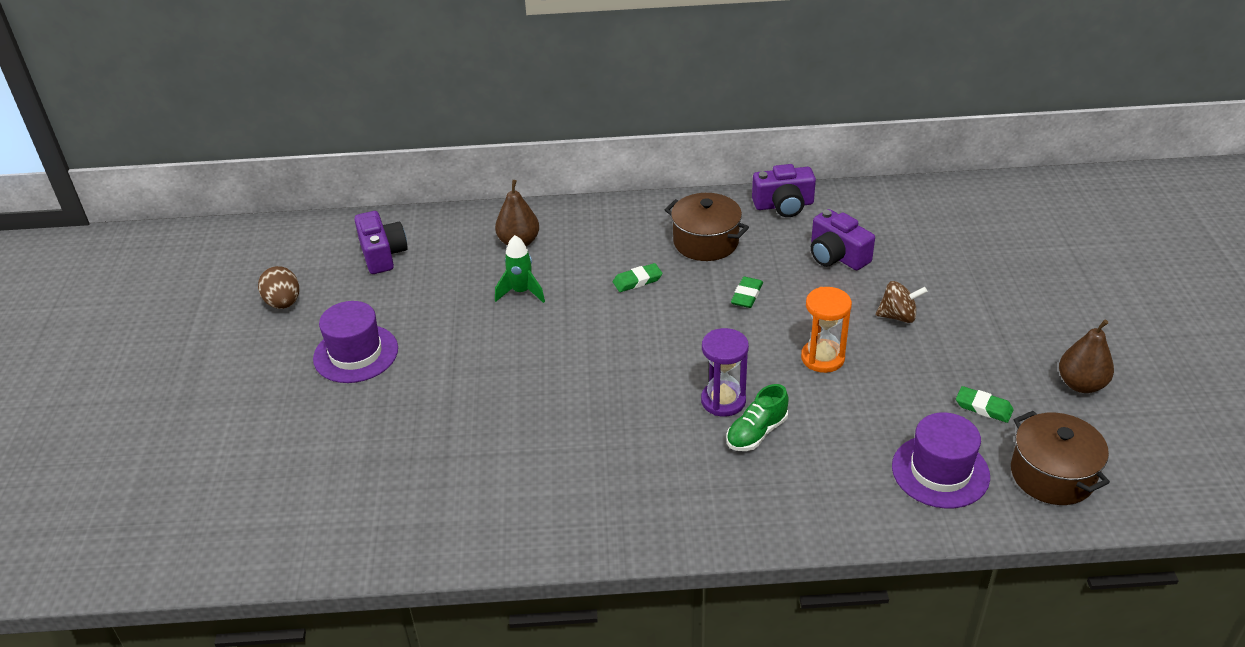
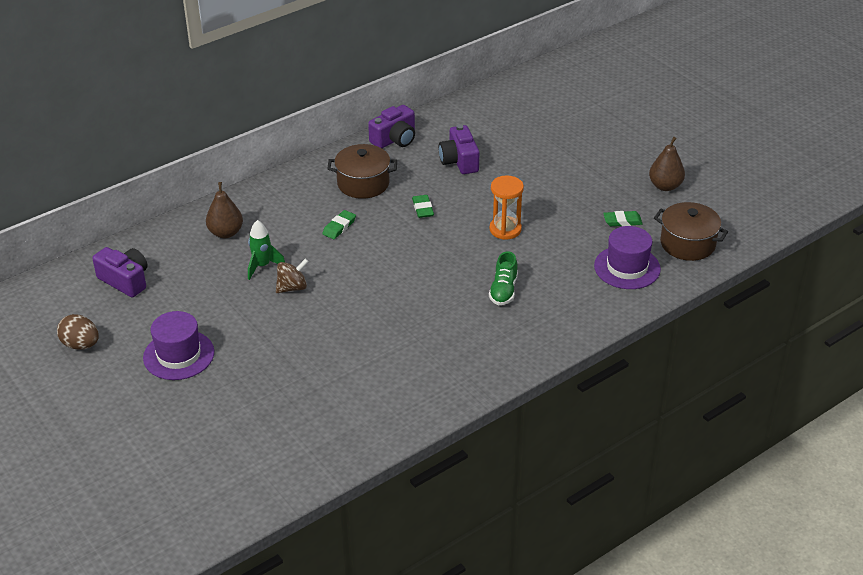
camera: 35 degrees left, 0 degrees up
purple hourglass [701,328,749,417] -> none
purple camera [811,209,875,270] -> purple camera turned 60 degrees clockwise [439,124,479,174]
brown spinning top [876,281,928,323] -> brown spinning top moved to [276,258,309,293]

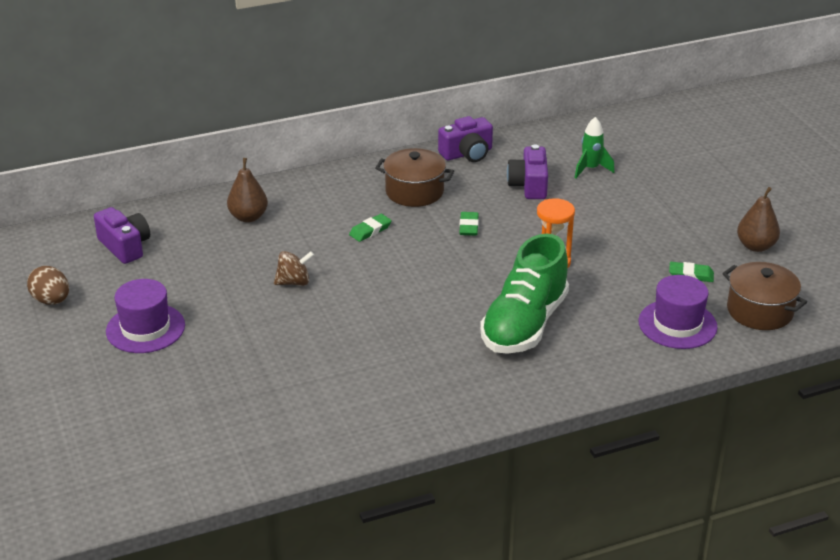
camera: 15 degrees right, 5 degrees down
green rocket [248,220,285,280] -> green rocket moved to [575,117,615,178]
green shoe [489,251,518,305] -> green shoe [480,233,569,354], size x2.06

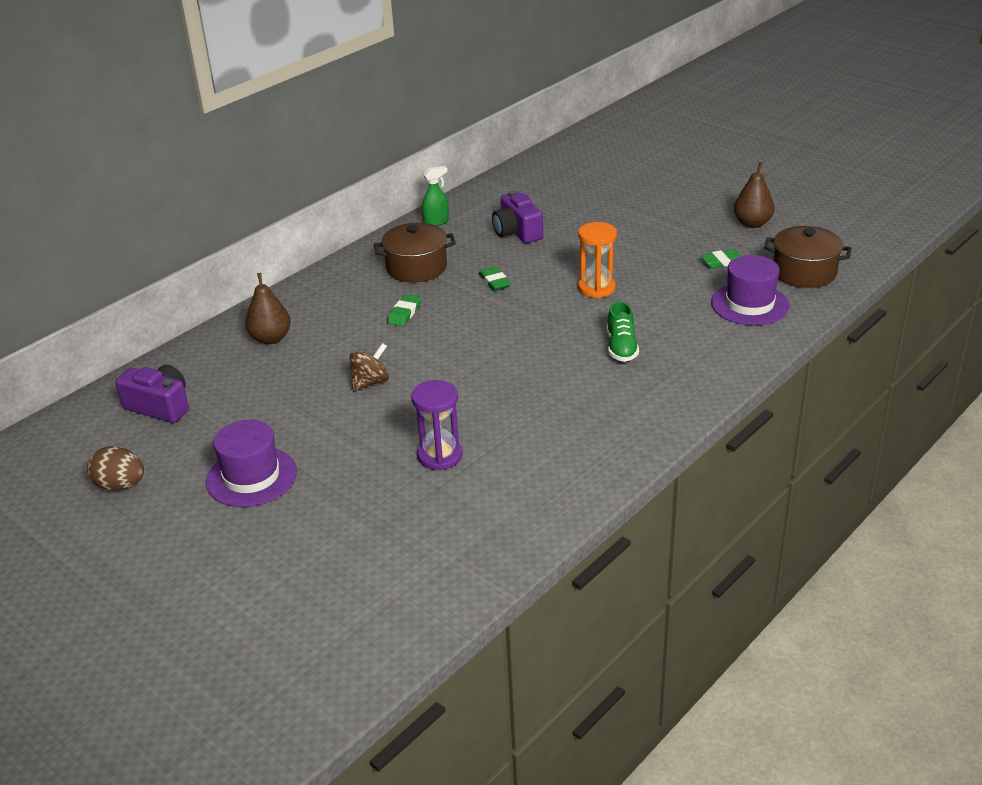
camera: 25 degrees left, 0 degrees up
purple camera [438,116,493,162] -> green spray bottle [422,166,449,226]
green shoe [480,233,569,354] -> green shoe [607,301,639,362], size x0.49
green rocket [575,117,615,178] -> none
none -> purple hourglass [411,380,462,470]

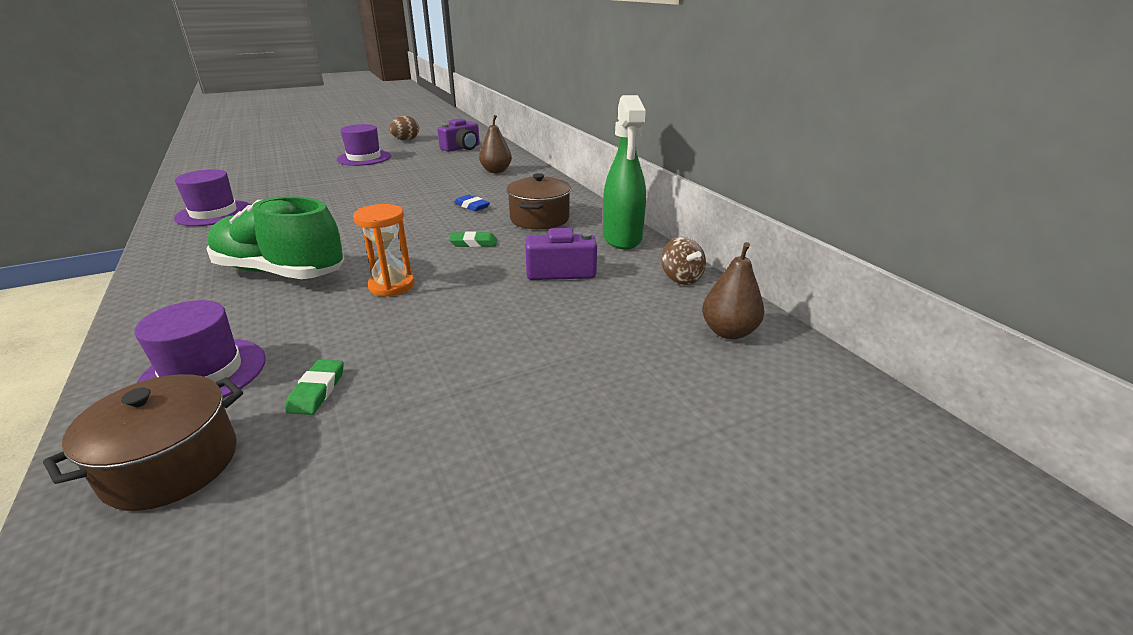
camera: 110 degrees right, 5 degrees down
brown spinning top [350,343,389,391] -> brown spinning top moved to [661,237,706,285]
green eraser [387,294,421,326] -> blue eraser [454,195,490,211]
purple hourglass [411,380,462,470] -> none
green spray bottle [422,166,449,226] -> green spray bottle [603,95,646,249], size x2.04
green shoe [607,301,639,362] -> green shoe [206,196,344,279], size x2.06
brown pear [734,162,774,228] -> brown pear moved to [702,242,765,339]
none -> purple hat [174,169,250,226]

